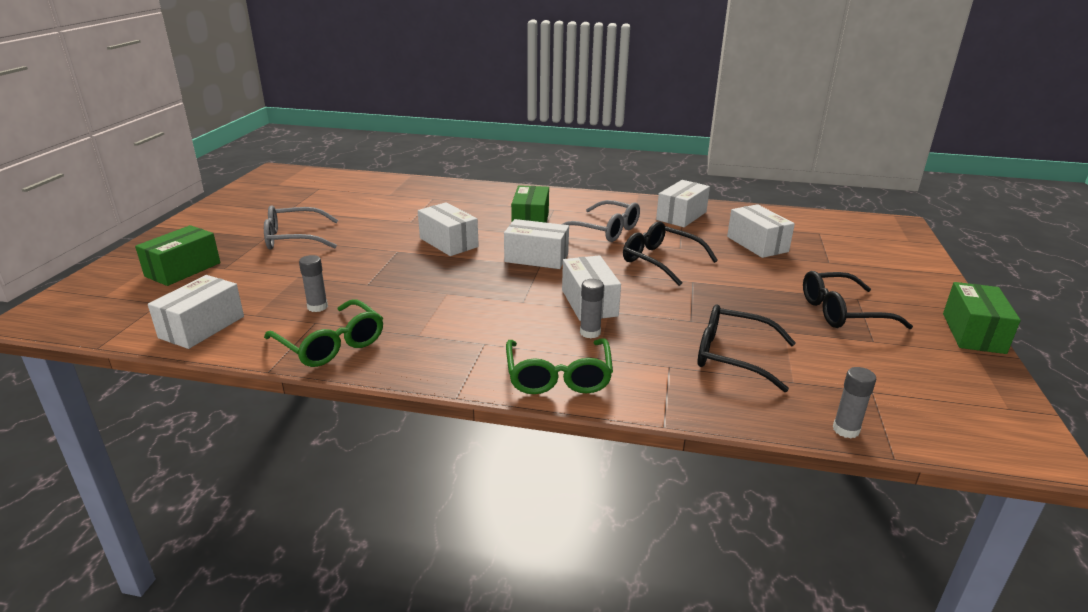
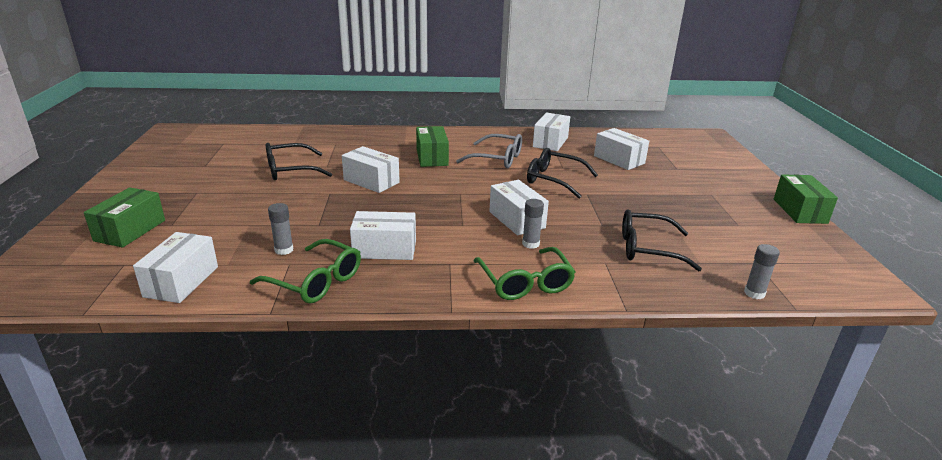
camera: 15 degrees left, 0 degrees up
grey glasses [264,205,338,250] -> none
white box [504,219,569,269] -> white box moved to [350,211,416,260]
black glasses [803,271,913,329] -> black glasses moved to [266,143,332,180]

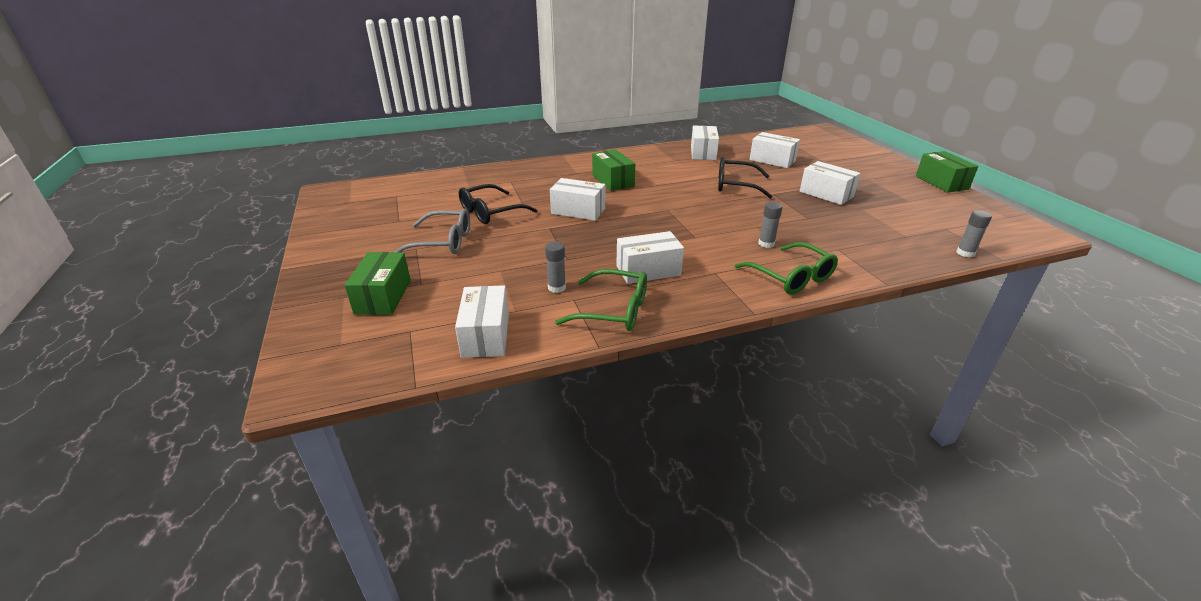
camera: 15 degrees left, 5 degrees up
grey glasses [456,134,522,168] -> grey glasses moved to [394,209,470,254]
white box [489,180,549,235] -> white box moved to [800,161,861,205]
black glasses [622,210,702,271] -> none

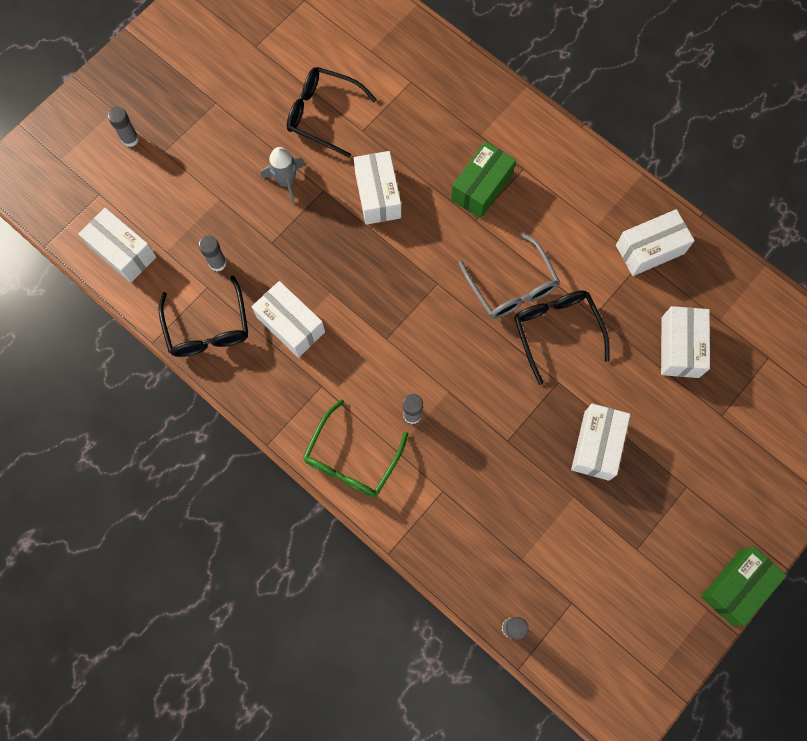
camera: 60 degrees right, 40 degrees up
green box [344,252,411,315] -> grey glue stick [108,107,139,147]
grey glasses [394,209,470,254] -> grey glasses moved to [458,232,560,319]
white box [455,285,509,358] -> white box turned 75 degrees clockwise [78,208,157,283]
green glasses [555,269,647,331] -> black glasses [159,276,248,357]
none -> grey rocket [261,147,306,205]

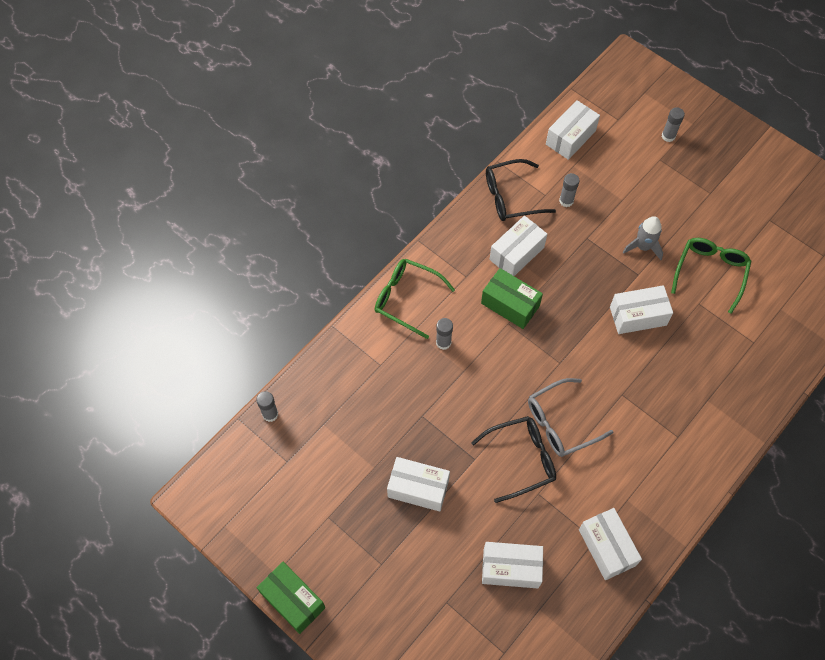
camera: 90 degrees right, 10 degrees down
black glasses [287,67,377,158] -> green glasses [671,238,751,314]
green box [451,141,516,219] -> green box moved to [481,268,543,329]

